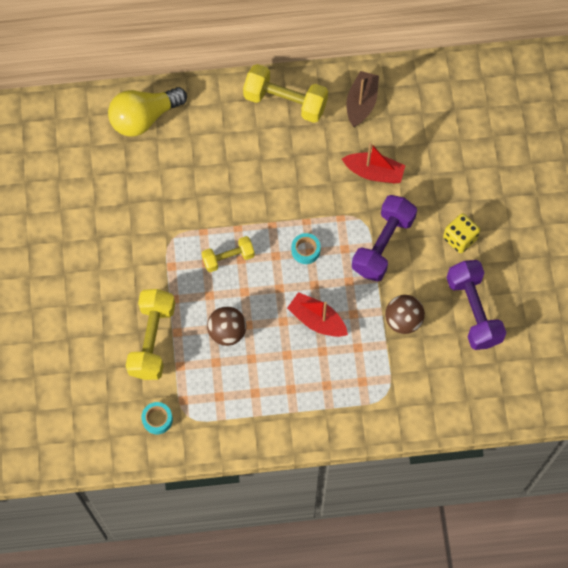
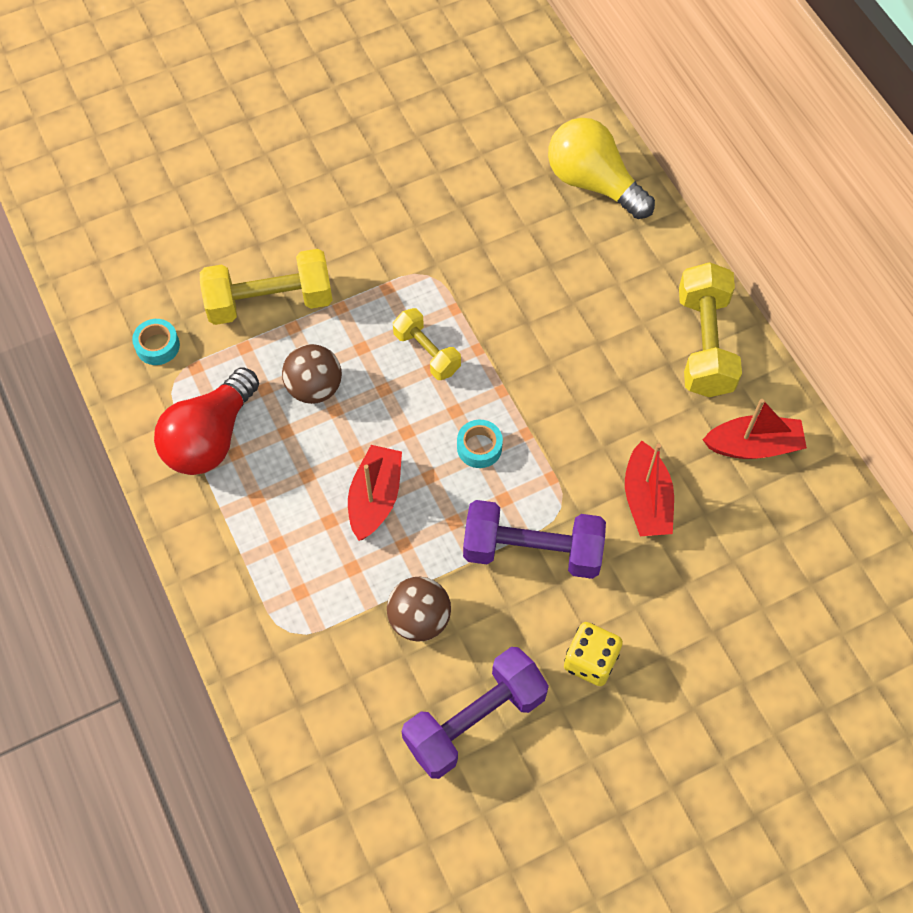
camera: 70 degrees right, 5 degrees down
brown boat [346,71,379,127] -> red boat [703,399,807,459]
none -> red light bulb [154,368,259,475]

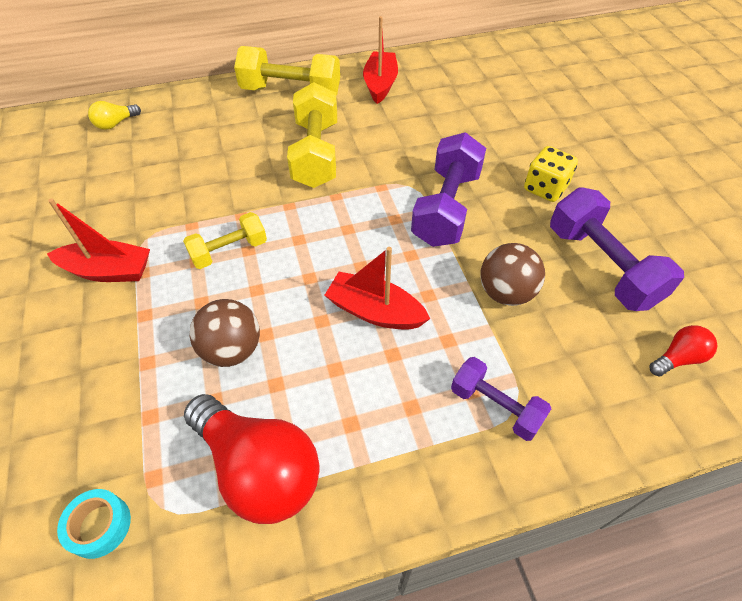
camera: 80 degrees left, 10 degrees down
yellow dumbbell [200,249,333,325] -> yellow dumbbell moved to [287,82,337,188]
turquoise tape [457,420,503,468] -> none
yellow light bulb [548,118,655,219] -> yellow light bulb [88,101,141,130], size x0.47
red boat [625,441,674,536] -> red boat moved to [47,198,150,282]
none -> purple dumbbell [451,357,551,441]
none -> red light bulb [649,325,717,377]

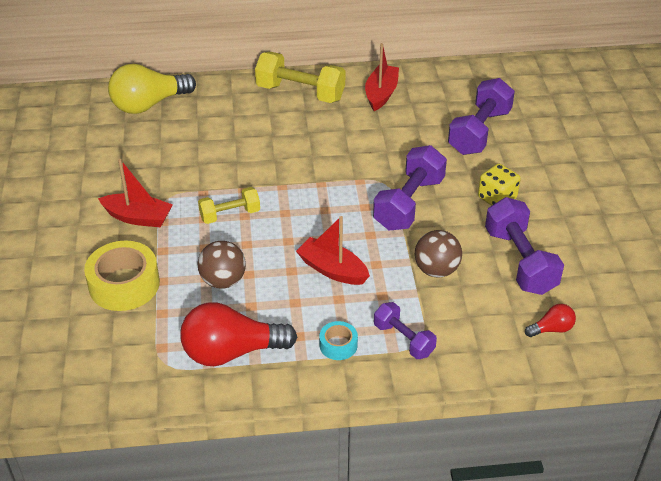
camera: 10 degrees right, 10 degrees down
turquoise tape [57,489,131,559] -> turquoise tape moved to [319,321,358,360]
yellow light bulb [88,101,141,130] -> yellow light bulb [108,64,196,114], size x2.14
red light bulb [184,394,320,524] -> red light bulb turned 120 degrees clockwise [180,302,297,366]
yellow dumbbell [287,82,337,188] -> none
none -> yellow tape [84,241,160,311]
none -> purple dumbbell [448,78,515,155]

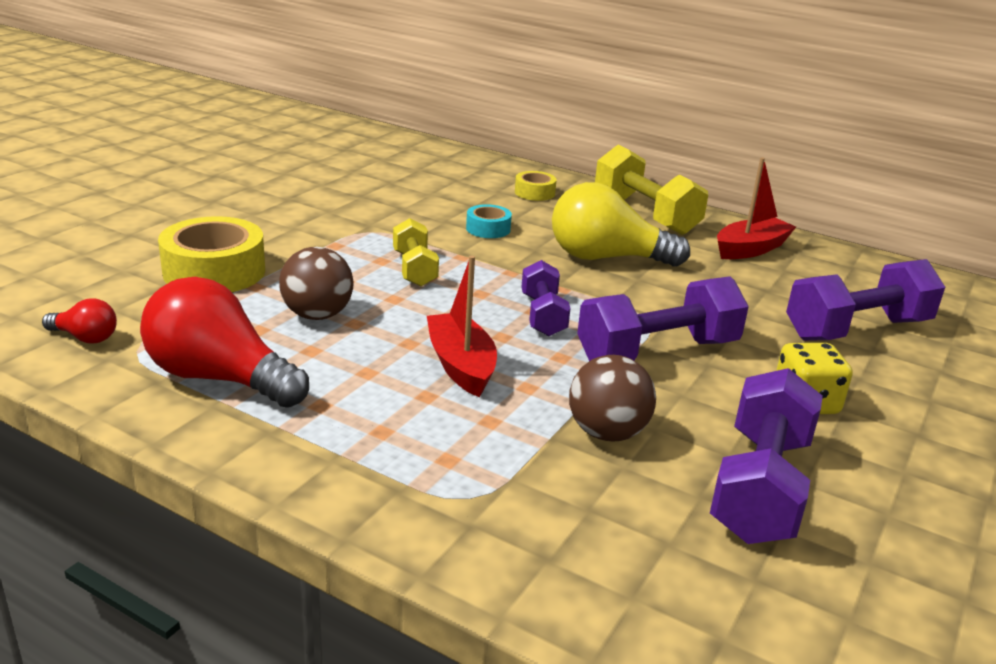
camera: 35 degrees right, 15 degrees down
red boat [98,159,173,227] -> none
yellow light bulb [108,64,196,114] -> yellow light bulb moved to [552,182,690,267]
yellow dumbbell [198,187,260,224] -> yellow dumbbell turned 60 degrees clockwise [393,218,439,287]
turquoise tape [319,321,358,360] -> turquoise tape moved to [466,204,512,238]
purple dumbbell [374,302,437,359] -> purple dumbbell moved to [521,260,571,336]
red light bulb [525,304,576,337] -> red light bulb moved to [42,298,117,344]
none -> yellow tape [515,171,556,201]

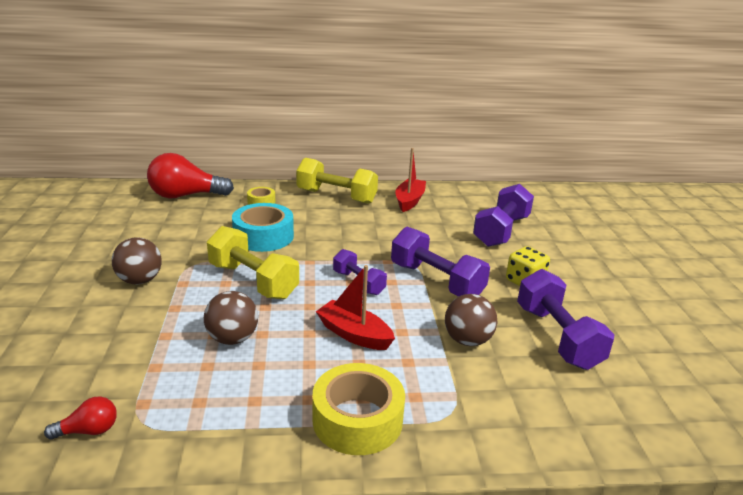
camera: 35 degrees left, 0 degrees up
red light bulb [140,277,309,407] -> red light bulb moved to [147,153,234,198]
yellow tape [158,216,265,292] -> yellow tape moved to [313,363,405,455]
yellow dumbbell [393,218,439,287] -> yellow dumbbell [207,226,299,299], size x1.67
turquoise tape [466,204,512,238] -> turquoise tape [232,203,294,252], size x1.95
yellow light bulb [552,182,690,267] -> none
purple dumbbell [577,276,749,361] -> purple dumbbell turned 75 degrees counterclockwise [391,227,490,297]
none -> brown ball [112,238,162,284]

